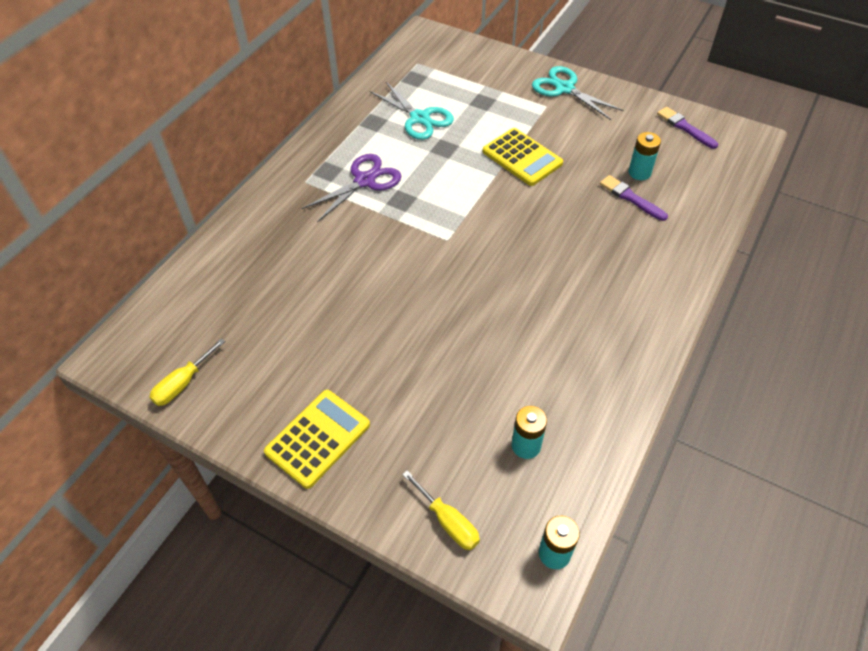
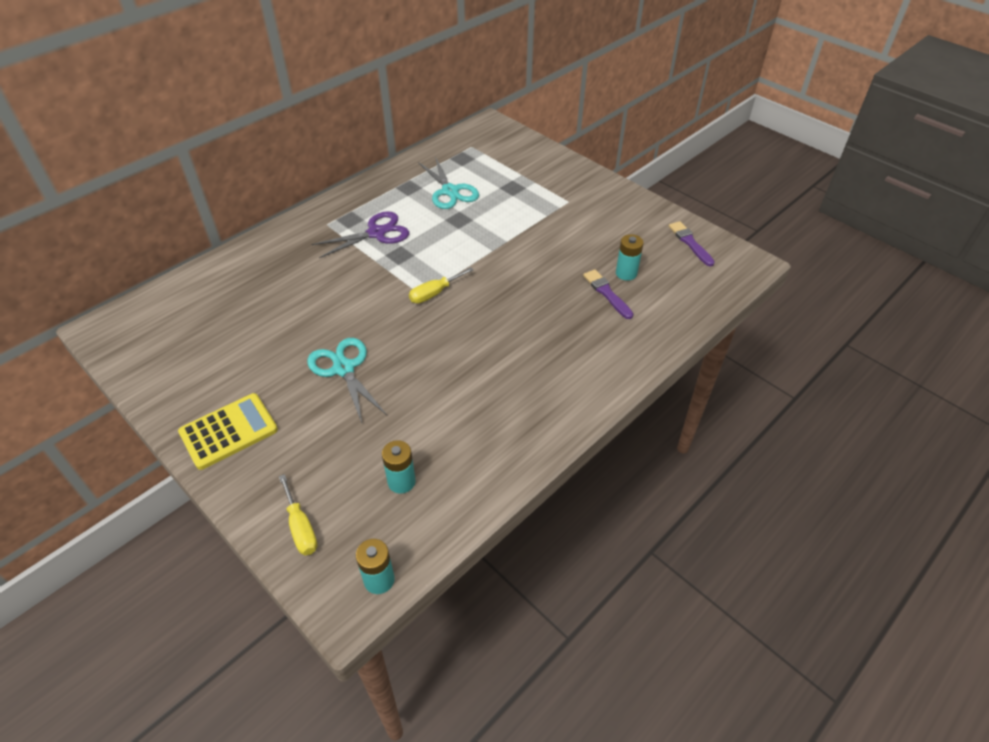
camera: 15 degrees right, 5 degrees down
yellow screwdriver [149,338,226,406] -> yellow screwdriver moved to [409,267,474,303]
yellow calculator [483,128,563,186] -> none
turquoise scissors [532,66,623,120] -> turquoise scissors moved to [307,338,387,423]

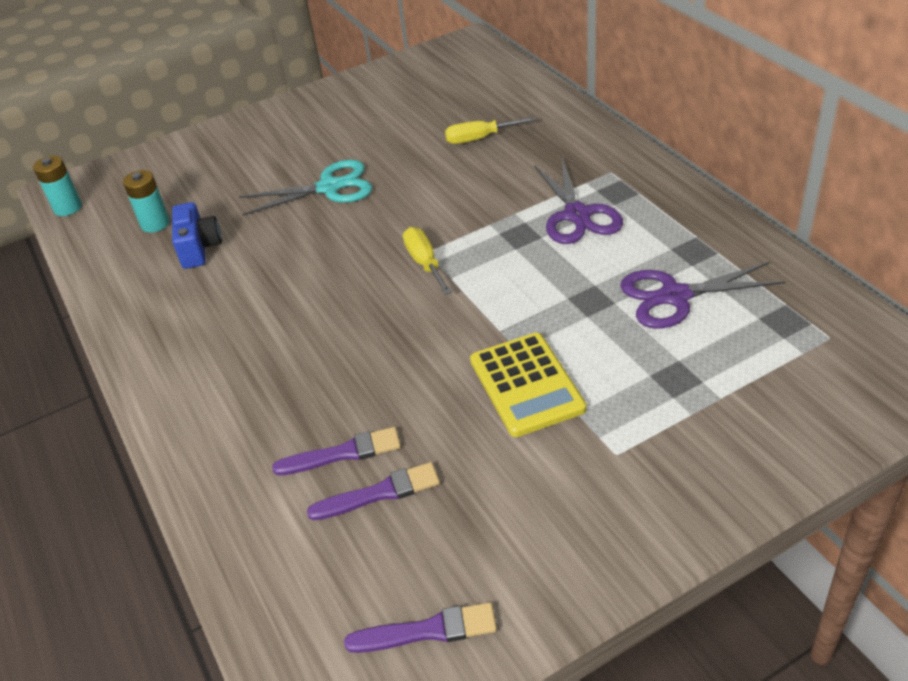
camera: 110 degrees right, 5 degrees down
yellow calculator [178,393,278,470] -> yellow calculator moved to [470,333,586,437]
yellow screwdriver [279,474,318,555] -> yellow screwdriver moved to [445,117,536,144]
turquoise scissors [418,157,479,209] -> purple scissors [620,262,785,329]
turquoise battery [616,234,644,281] -> purple brush [307,462,440,521]
none -> blue camera [172,202,222,269]

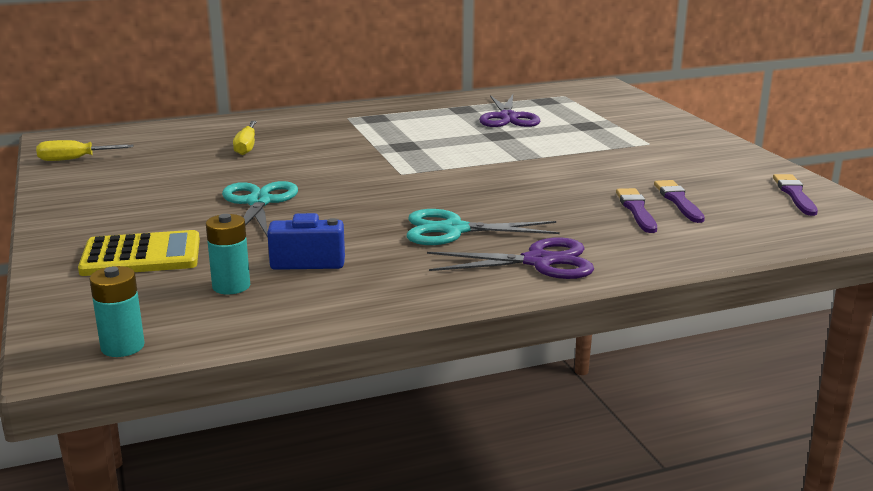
camera: 85 degrees left, 20 degrees down
yellow screwdriver [403,227,452,295] -> yellow screwdriver moved to [36,140,133,161]
yellow calculator [470,333,586,437] -> yellow calculator moved to [78,230,200,276]
purple scissors [534,158,623,244] -> purple scissors moved to [427,237,594,279]
none -> turquoise scissors [407,209,560,245]

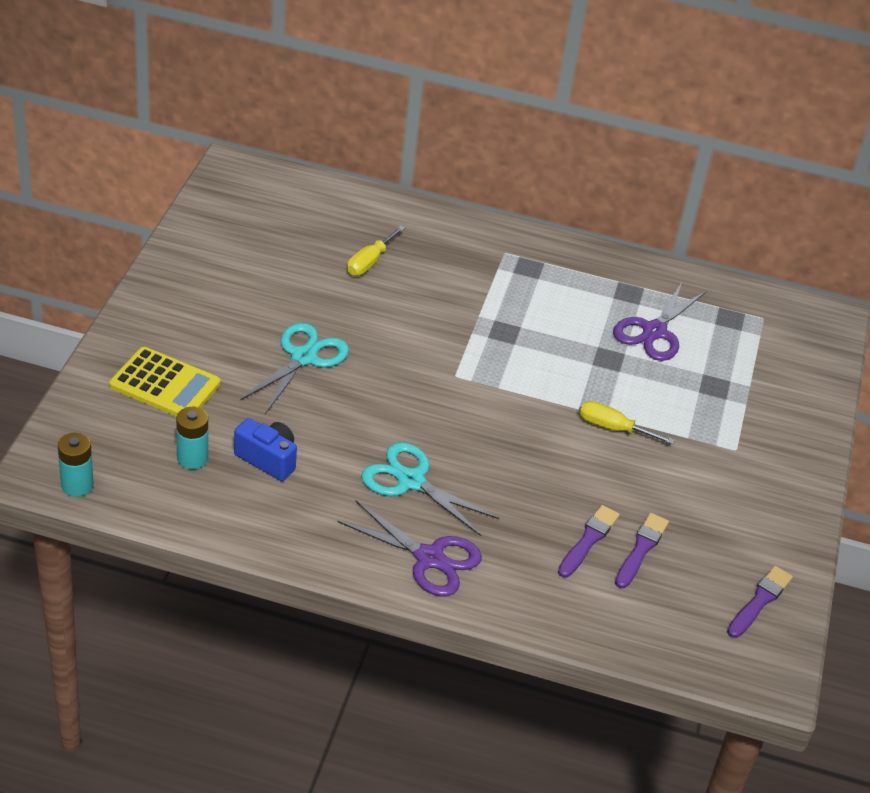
camera: 30 degrees right, 20 degrees up
yellow screwdriver [36,140,133,161] -> yellow screwdriver moved to [580,401,675,444]

